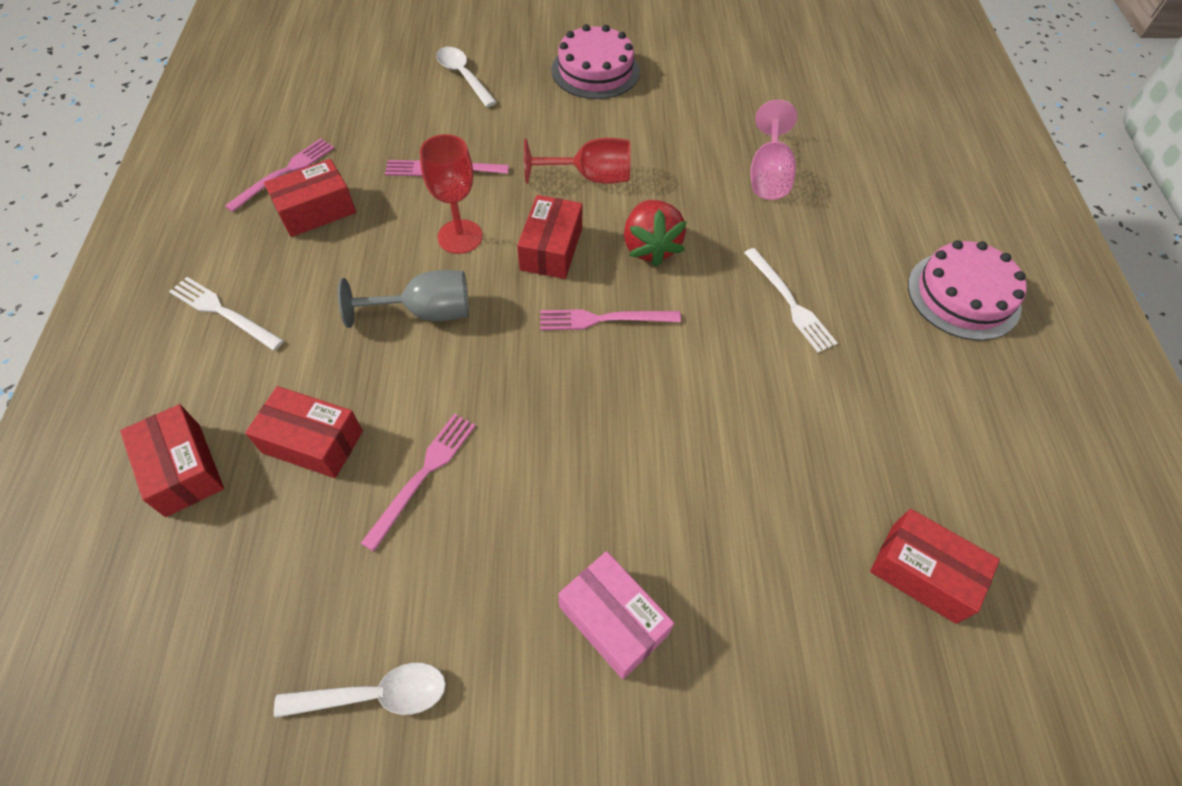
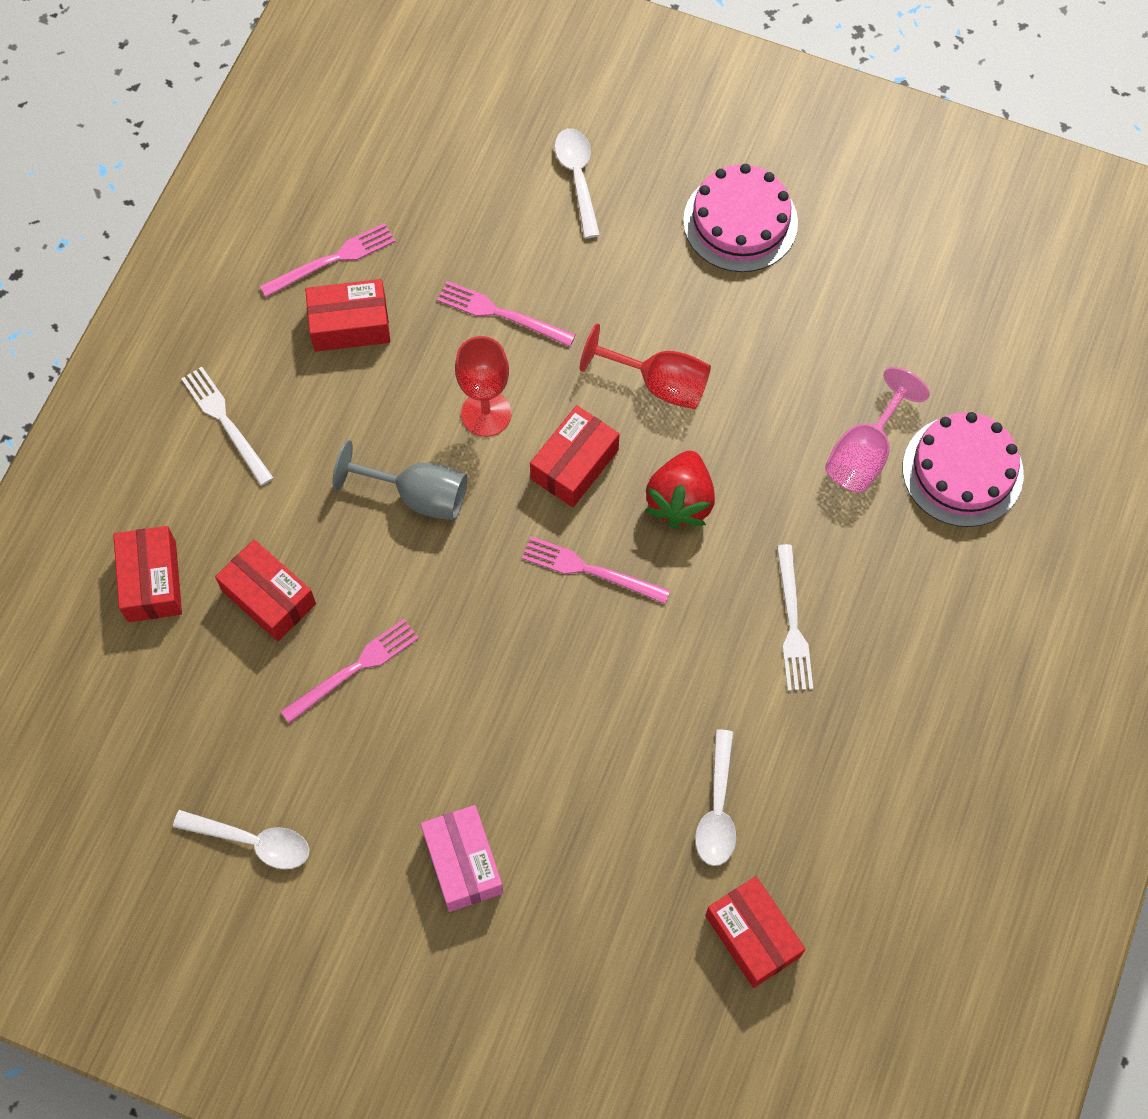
camera: 25 degrees right, 10 degrees up
pink cake [908,240,1027,341] -> pink cake moved to [903,412,1024,527]
none -> white spoon [695,730,736,866]

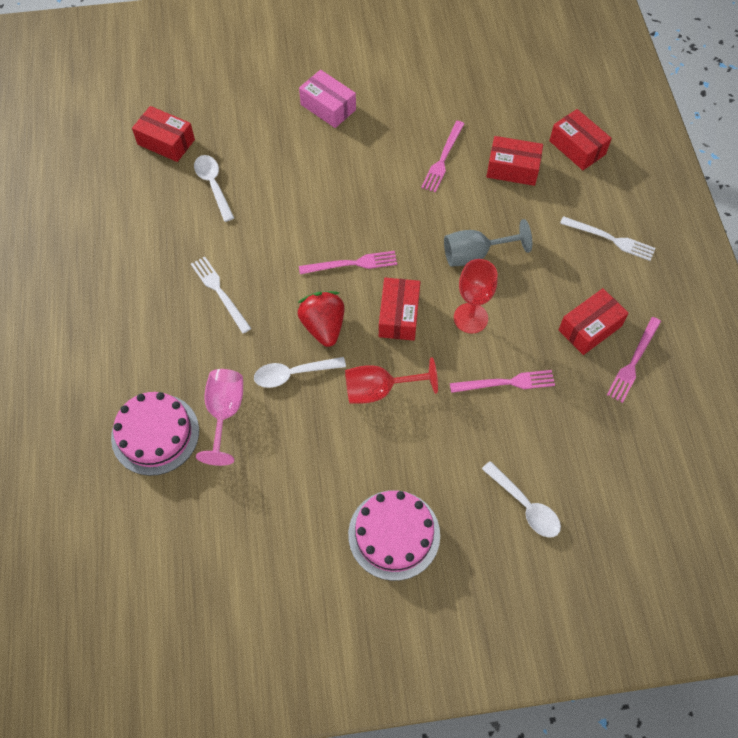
camera: 150 degrees right, 5 degrees down
white spoon [173,810,309,869] -> white spoon moved to [254,357,346,388]

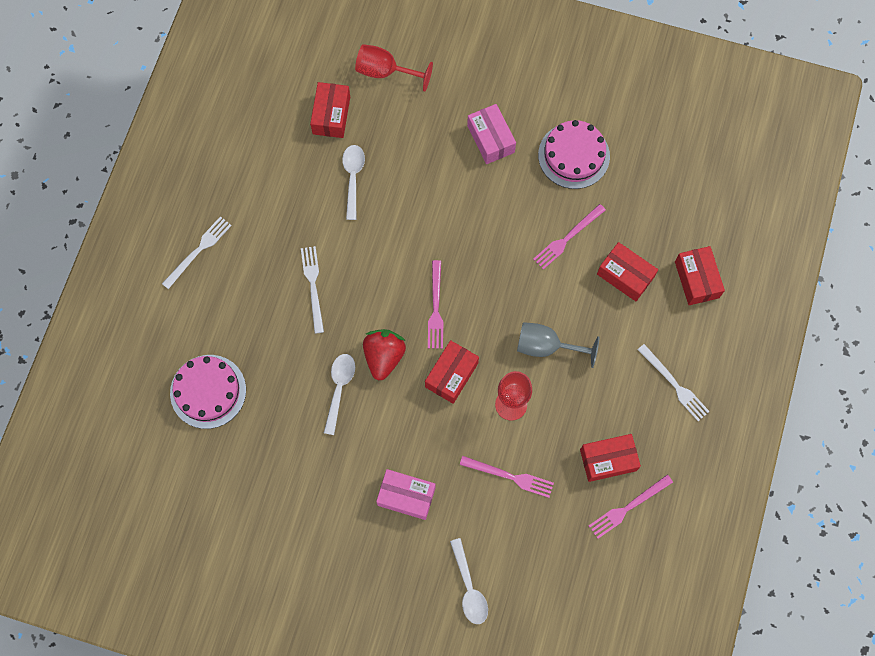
camera: 25 degrees right, 10 degrees up
red box [132,106,195,162] -> red box turned 45 degrees clockwise [310,82,350,138]
pink goblet [196,369,243,466] -> none
white spoon [254,357,346,388] -> white spoon turned 90 degrees clockwise [324,354,355,435]
pink fork [299,251,397,274] -> pink fork turned 75 degrees clockwise [428,260,443,349]
red goblet [345,357,438,403] -> red goblet moved to [355,44,433,91]
pink cake [348,490,440,581] -> pink cake moved to [538,120,610,189]
none -> white fork [162,216,232,289]
none -> pink box [376,469,435,520]

